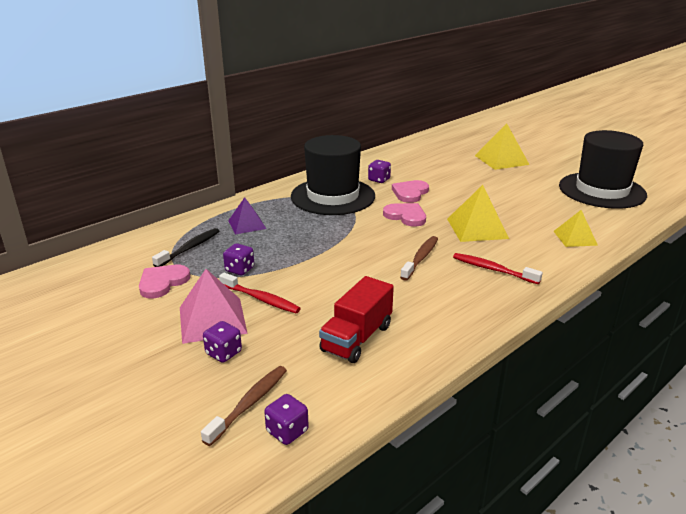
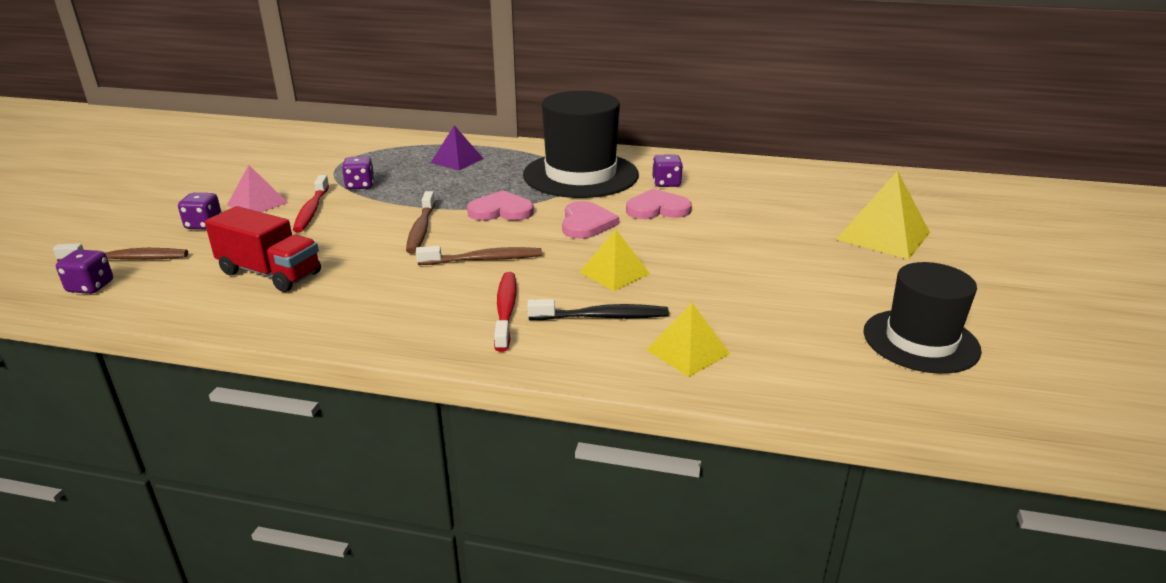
camera: 55 degrees right, 0 degrees up
pink heart [139,265,191,298] -> pink heart moved to [467,190,534,221]
black toothbrush [152,228,219,267] -> black toothbrush moved to [527,299,669,320]
pink pyramid [180,269,248,344] -> pink pyramid [227,165,288,212], size x0.65
red truck [319,276,394,363] -> red truck turned 150 degrees counterclockwise [205,206,321,292]
yellow pyramid [447,185,509,242] -> yellow pyramid [580,229,650,291], size x0.65
black hat [559,130,647,209] -> black hat [863,262,982,374], size x0.65
none -> brown toothbrush [406,191,435,254]

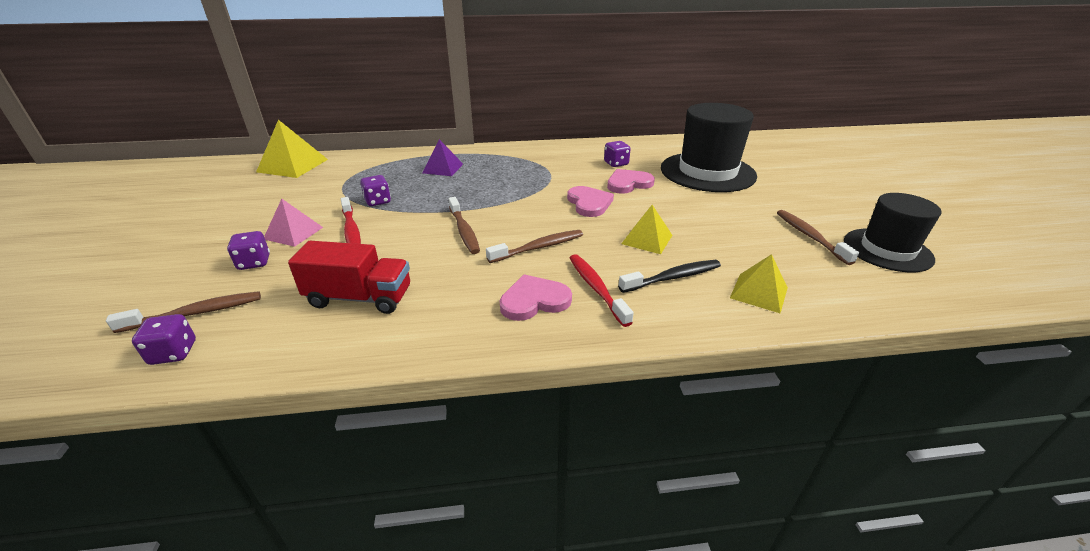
camera: 20 degrees left, 5 degrees up
pink heart [467,190,534,221] -> pink heart moved to [500,274,572,321]
black hat [523,91,639,198] -> black hat moved to [661,103,757,192]
yellow pyramid [836,171,930,259] -> yellow pyramid moved to [256,120,328,178]
none -> brown toothbrush [777,210,859,265]

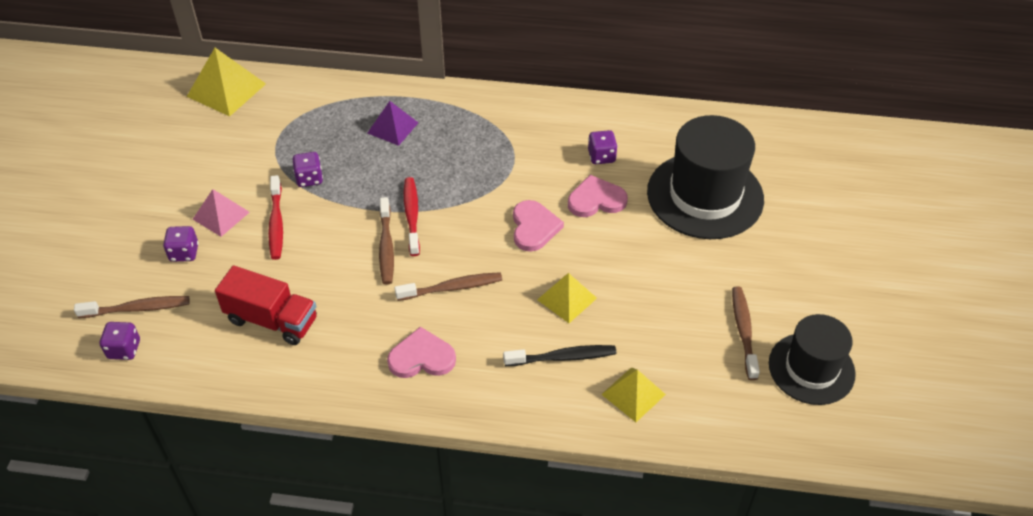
camera: 15 degrees right, 15 degrees up
red toothbrush [570,254,634,327] -> red toothbrush moved to [404,177,420,256]

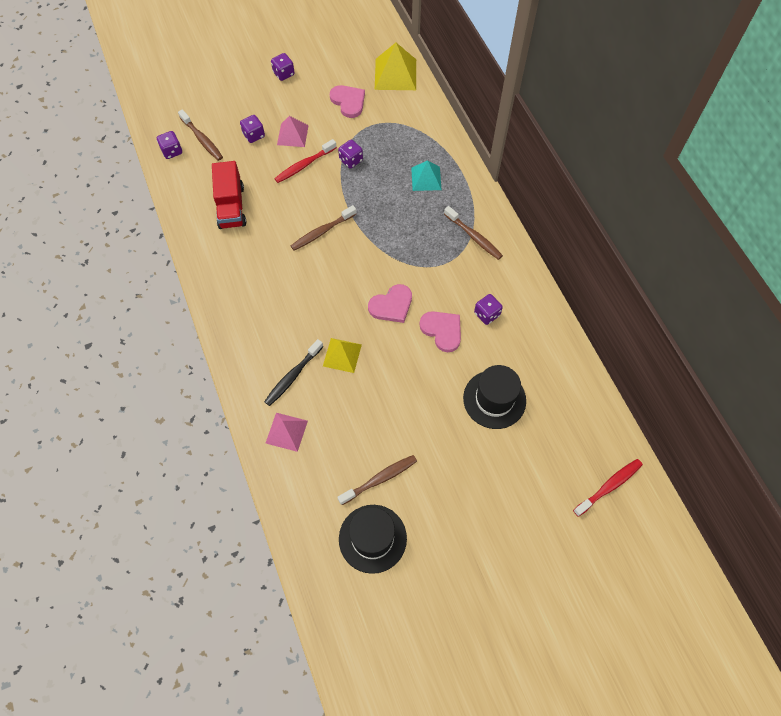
camera: 60 degrees right, 15 degrees up
purple pyramid [367,101,419,146] -> turquoise pyramid [411,160,442,191]
pink heart [387,327,456,378] -> pink heart moved to [330,85,365,118]
brown toothbrush [395,272,502,301] -> brown toothbrush moved to [444,206,503,260]
red toothbrush [404,177,420,256] -> red toothbrush moved to [573,459,643,517]
black toothbrush [503,345,616,366] -> black toothbrush turned 75 degrees clockwise [264,339,323,406]
yellow pyramid [601,367,666,422] -> pink pyramid [266,413,308,452]
black hat [647,115,764,239] -> black hat [463,365,526,429], size x0.65
none -> purple dice [271,53,295,81]

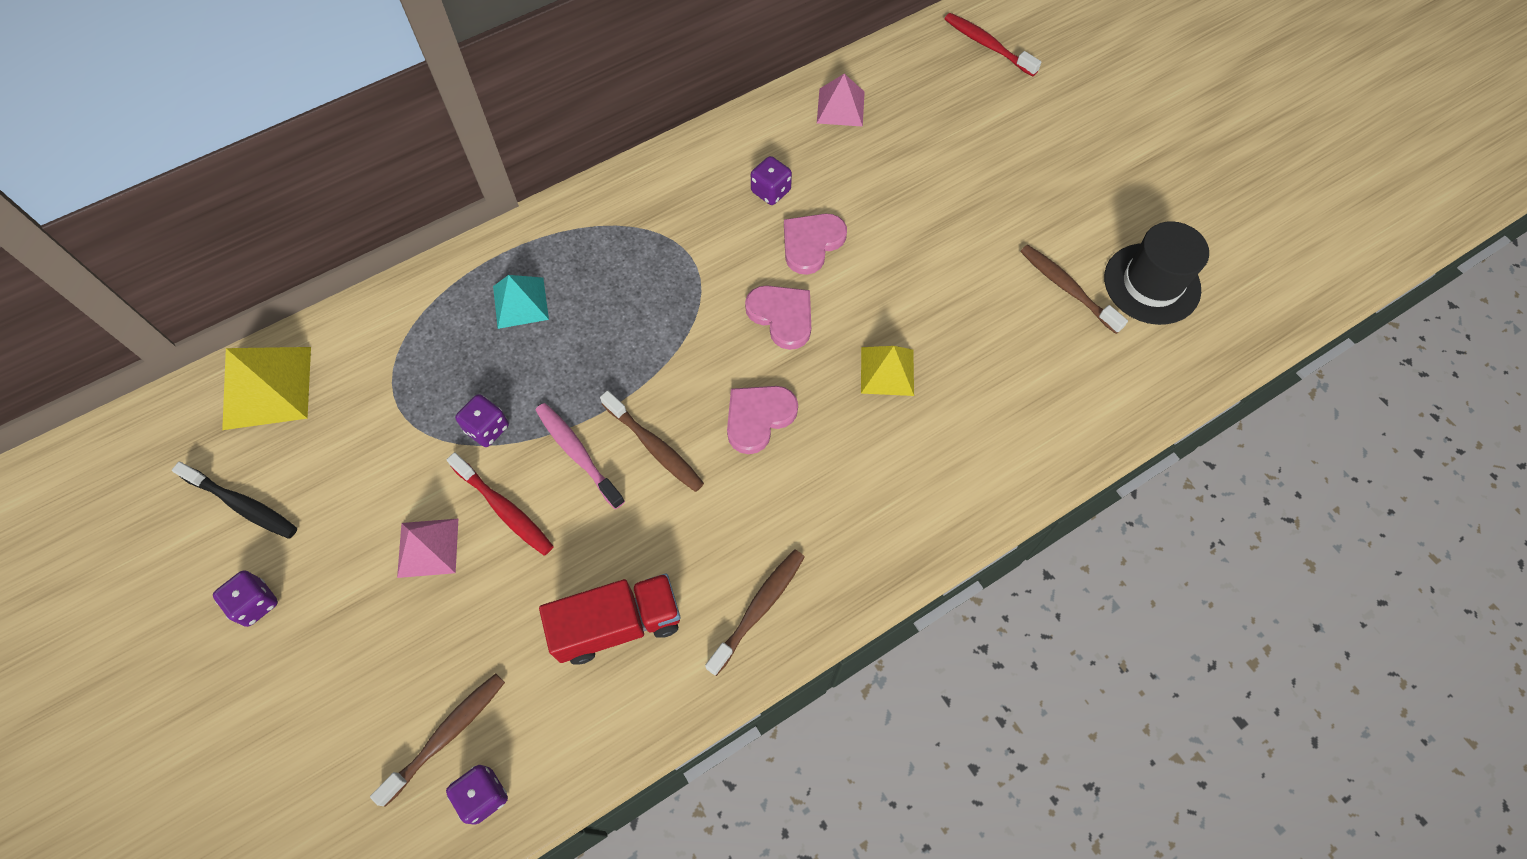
camera: 100 degrees left, 0 degrees up
purple dice [240,115,265,143] -> none
black toothbrush [264,339,323,406] -> black toothbrush moved to [172,462,297,539]
pink pyramid [266,413,308,452] -> pink pyramid moved to [817,74,865,127]
pink heart [330,85,365,118] -> pink heart moved to [727,386,798,454]
brown toothbrush [444,206,503,260] -> brown toothbrush moved to [705,550,805,676]
black hat [463,365,526,429] -> none
none -> pink toothbrush [535,403,625,509]

